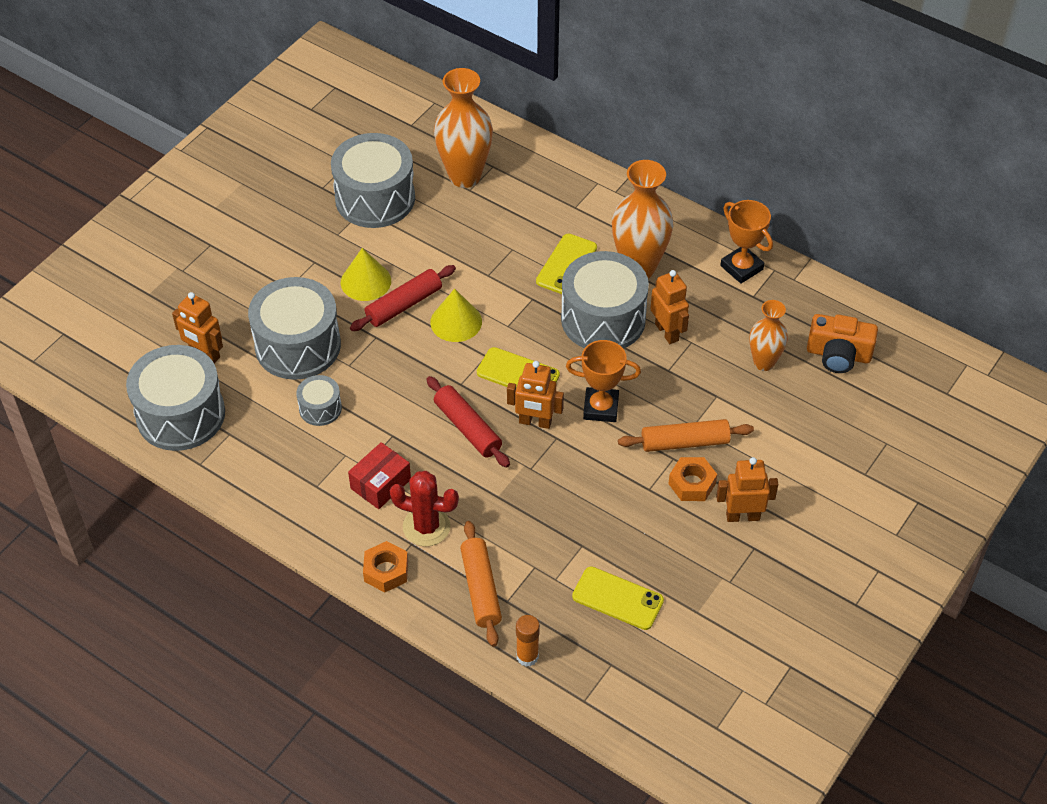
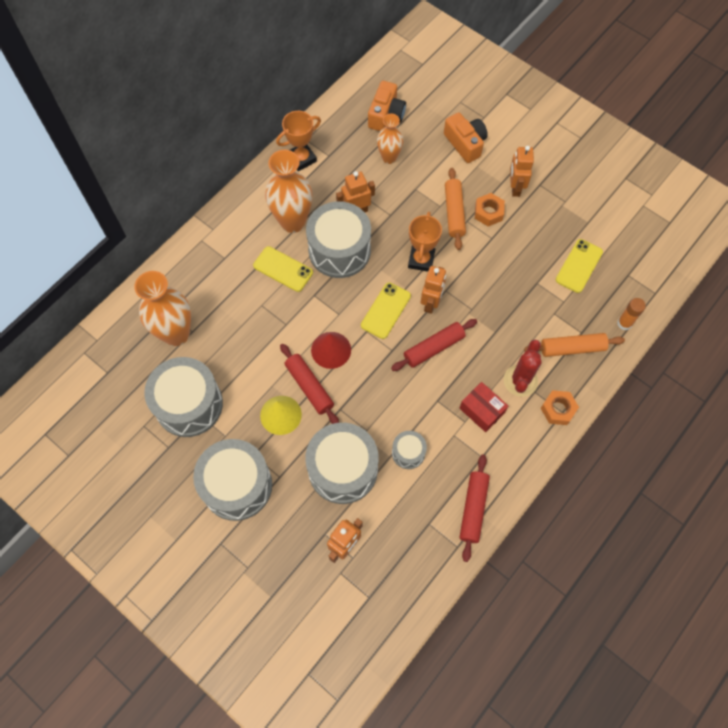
camera: 85 degrees left, 15 degrees up
grey drum [126,345,225,451] -> grey drum moved to [193,439,272,521]
yellow cone [430,288,482,342] -> red cone [311,332,351,369]
none -> orange camera [444,112,488,163]
none -> red rolling pin [459,455,490,562]

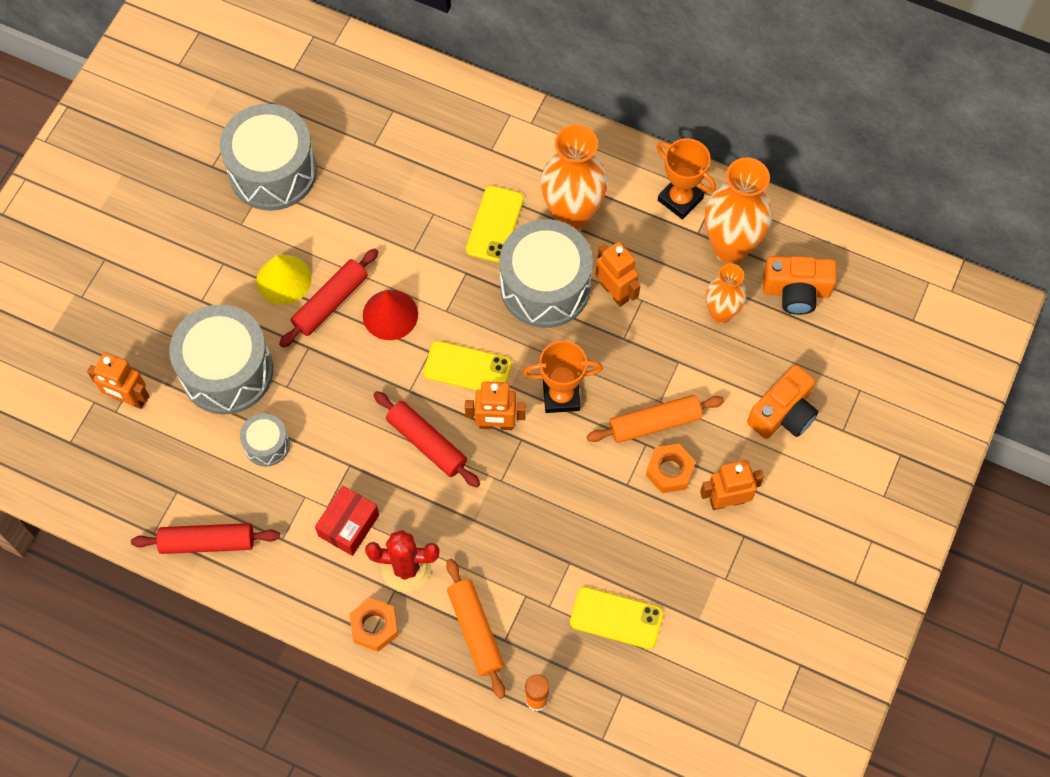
camera: 75 degrees right, 0 degrees up
orange vase [134,271,191,346] -> orange vase moved to [705,158,773,264]
grey drum [193,439,272,521] -> none

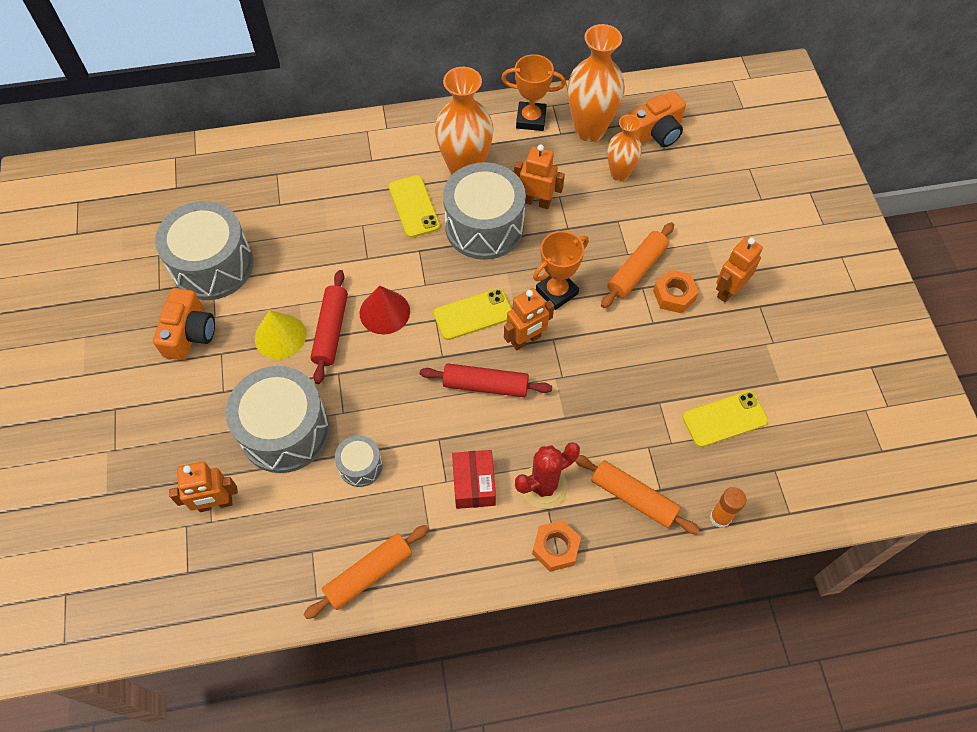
camera: 35 degrees left, 5 degrees down
red rolling pin [131,523,280,554] -> orange rolling pin [303,525,429,619]
orange camera [747,365,818,439] -> orange camera moved to [153,288,215,360]

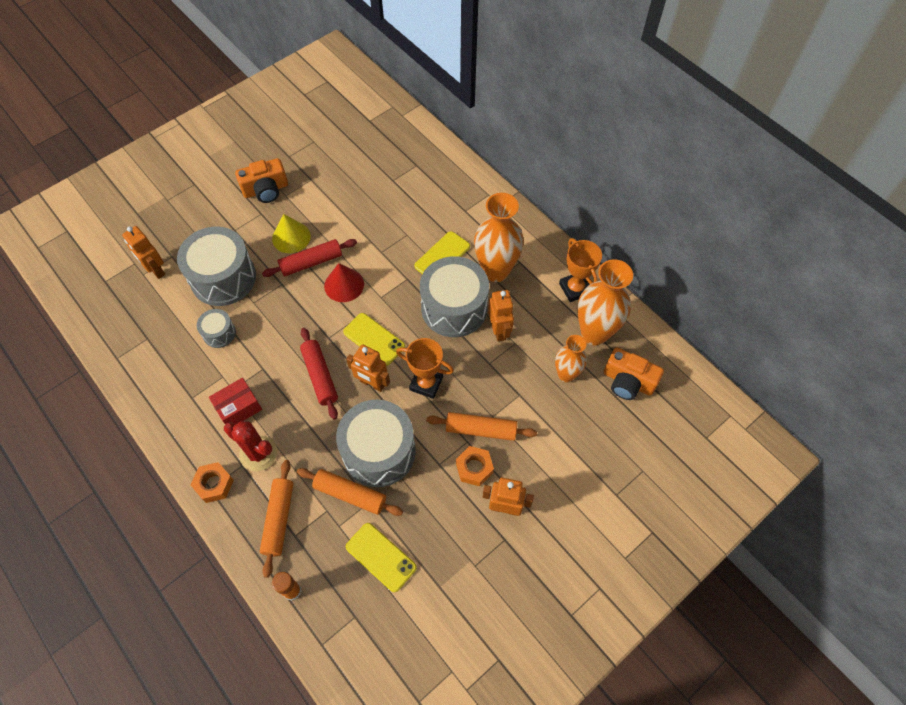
camera: 60 degrees right, 0 degrees up
grey drum [155,201,253,300] -> grey drum moved to [336,400,416,487]
orange rolling pin [303,525,429,619] -> orange rolling pin moved to [297,468,403,516]

